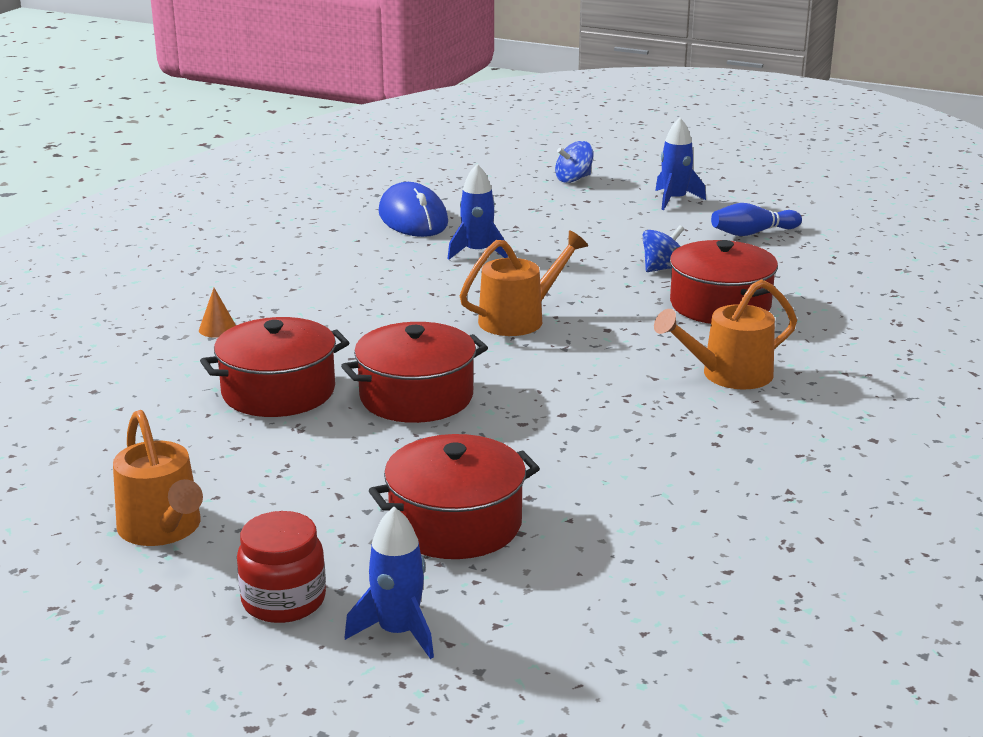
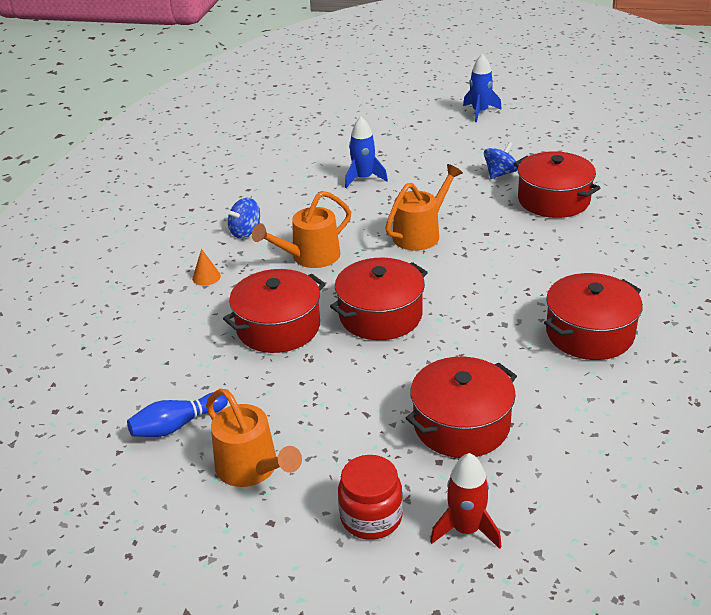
camera: 10 degrees left, 10 degrees up
blue rocket [345,507,434,659] -> red rocket [430,453,502,549]
blue mouse [378,182,448,237] -> none
blue spinning top [555,141,593,183] -> blue spinning top moved to [227,198,260,238]
orange watering can [654,279,797,390] -> orange watering can moved to [252,191,351,268]
blue bowling pin [711,203,802,236] -> blue bowling pin moved to [127,392,228,437]
none -> red pot [544,273,643,360]

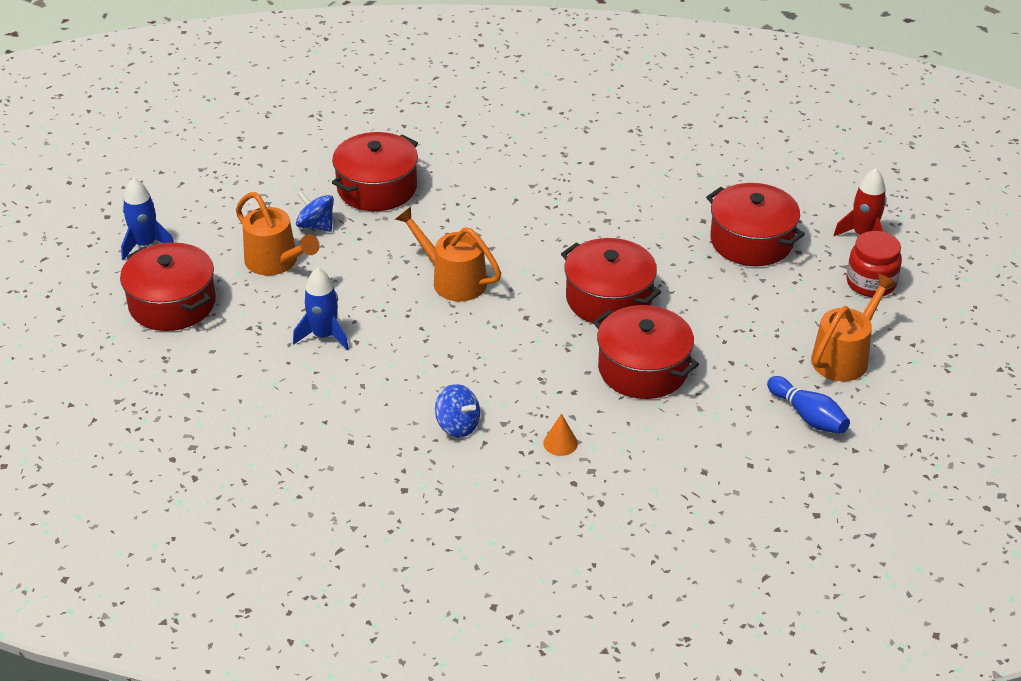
camera: 100 degrees left, 5 degrees up
orange watering can [252,191,351,268] -> orange watering can moved to [236,192,320,275]
red pot [544,273,643,360] -> red pot moved to [120,242,216,331]

